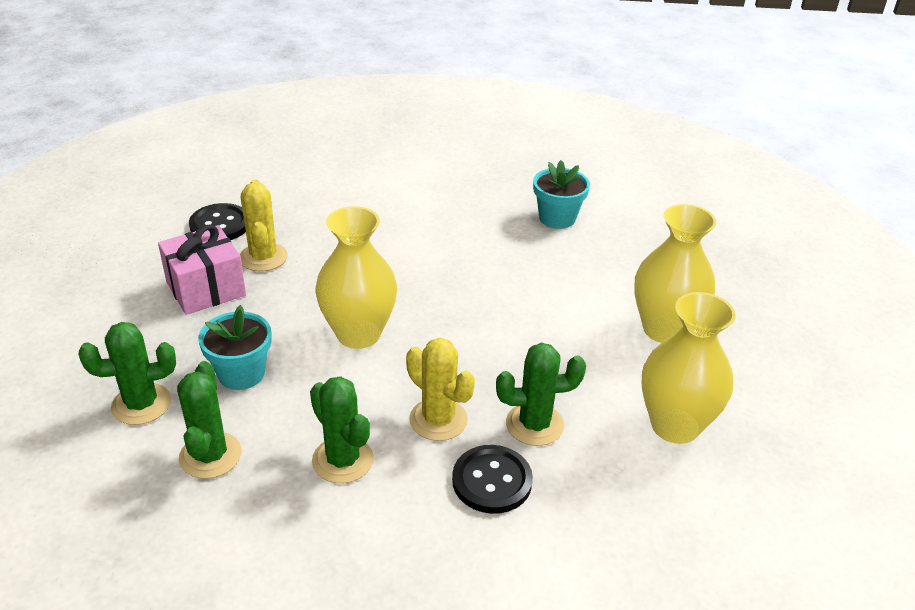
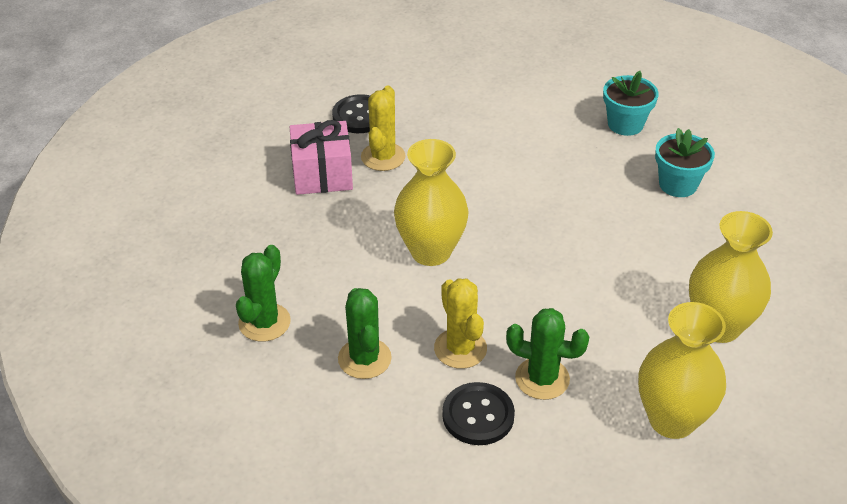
camera: 25 degrees right, 5 degrees up
green cactus [79,322,176,425] -> none
turquoise flower pot [198,305,272,390] -> turquoise flower pot moved to [603,71,659,136]

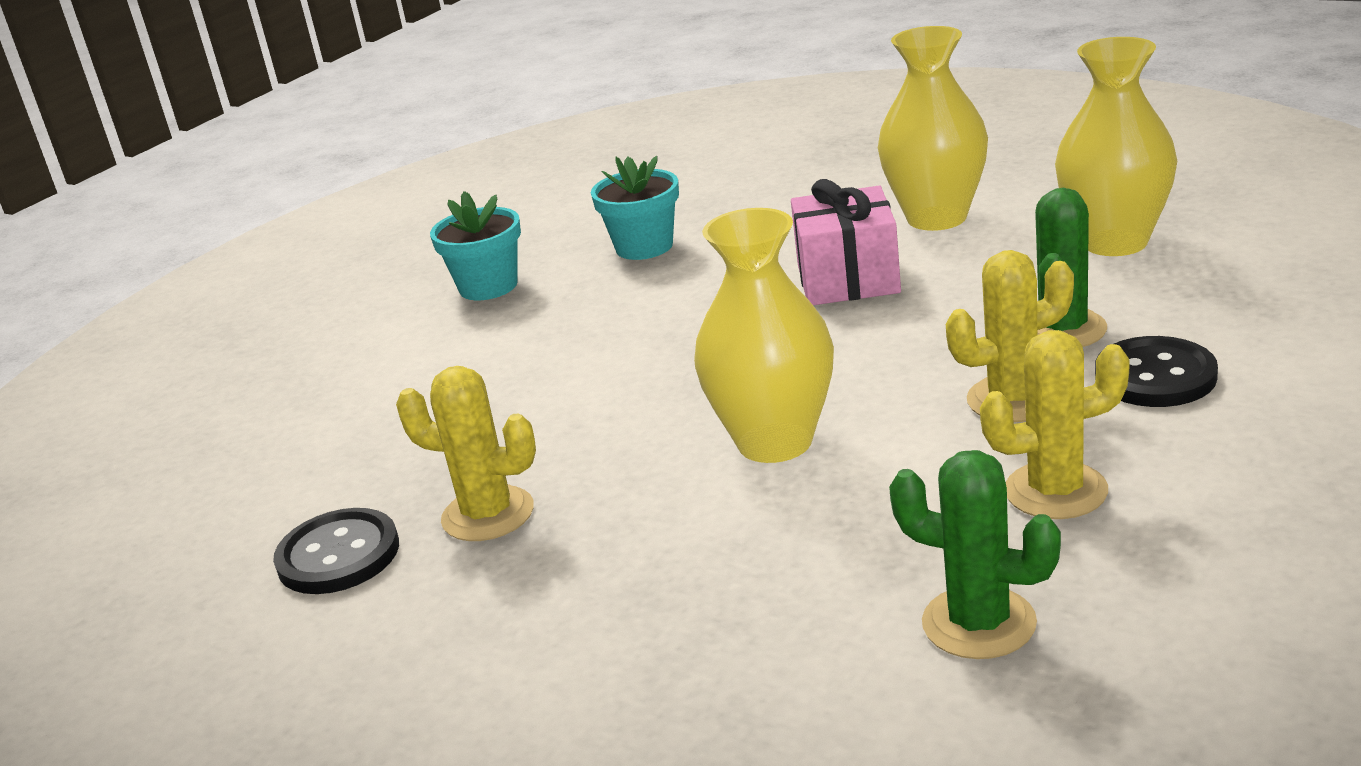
camera: 80 degrees left, 15 degrees down
pink gift [289,120,353,195] -> pink gift moved to [791,179,901,305]
green cactus [338,288,392,379] -> yellow cactus [980,330,1130,519]

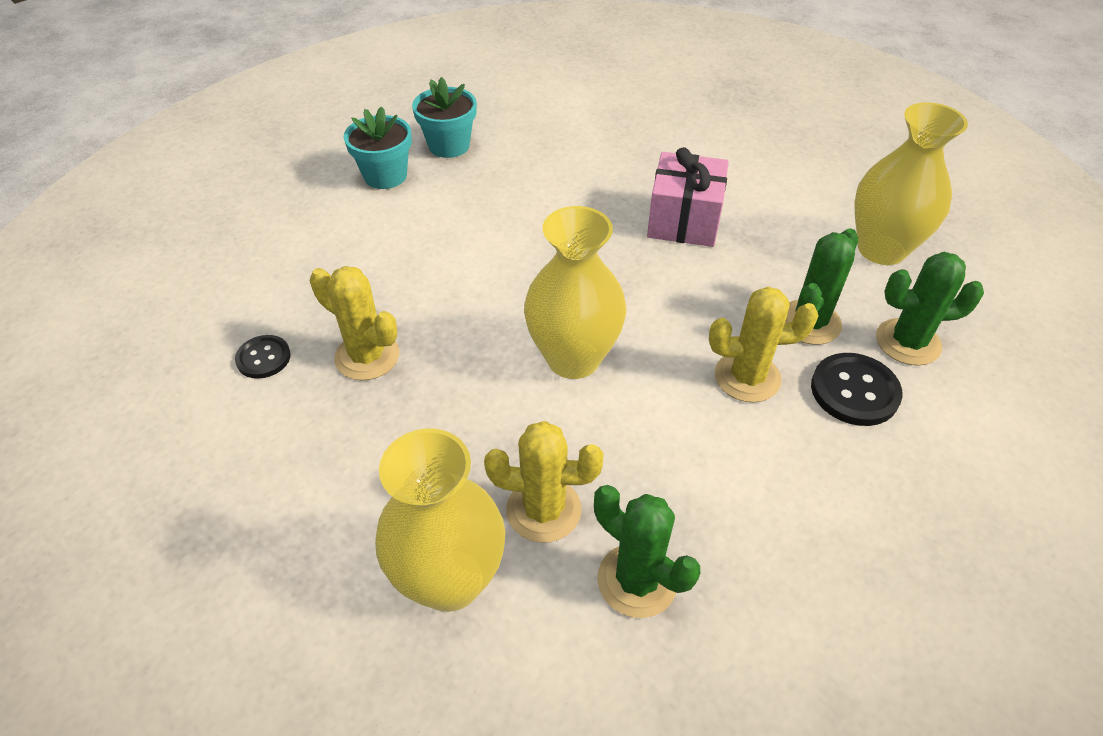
camera: 10 degrees right, 20 degrees up
black button [273,508,399,594] -> black button [235,335,291,379], size x0.64
turquoise flower pot [591,156,679,260] -> turquoise flower pot moved to [344,107,412,189]
yellow vase [878,26,988,231] -> yellow vase moved to [375,428,505,612]
yellow cactus [980,330,1130,519] -> yellow cactus moved to [484,421,604,543]
none -> green cactus [876,252,984,366]

